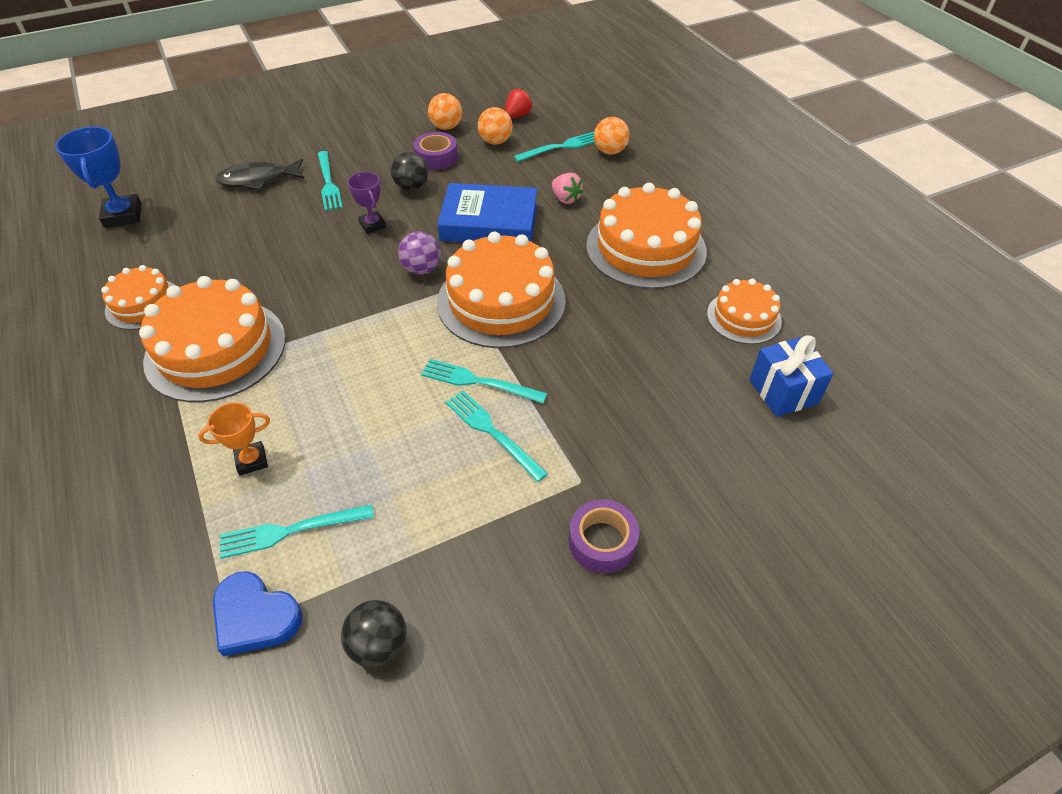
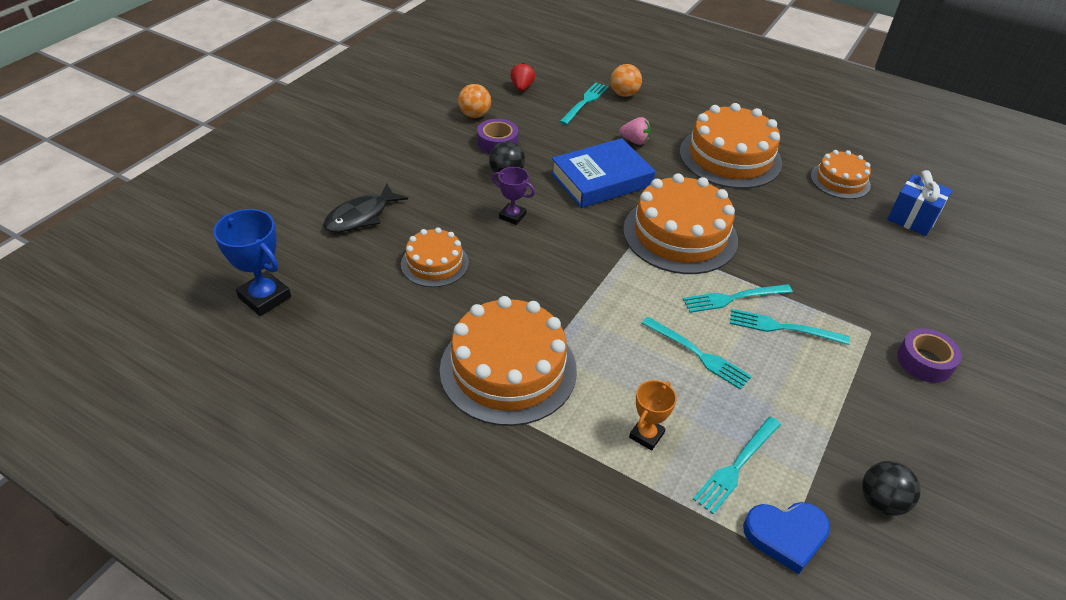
camera: 35 degrees left, 5 degrees down
orange cake [101,265,176,330] -> orange cake moved to [401,227,469,287]
turquoise fork [318,151,343,211] -> turquoise fork moved to [641,317,752,390]
purple ball [398,231,441,275] -> none
orange ball [478,107,512,144] -> none

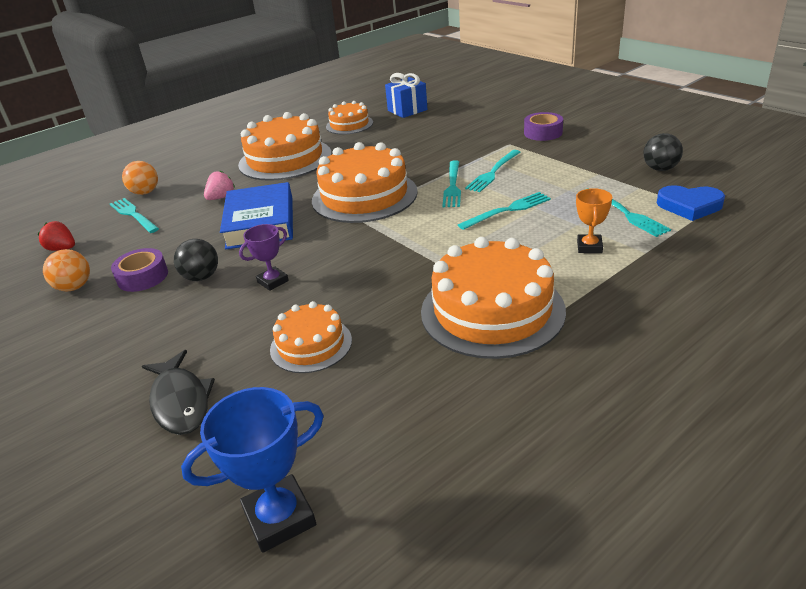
camera: 65 degrees left, 10 degrees down
orange trophy [629,380,677,451] -> orange trophy turned 45 degrees clockwise [576,188,612,253]
blue heart [743,502,830,574] -> blue heart turned 90 degrees clockwise [657,185,725,221]

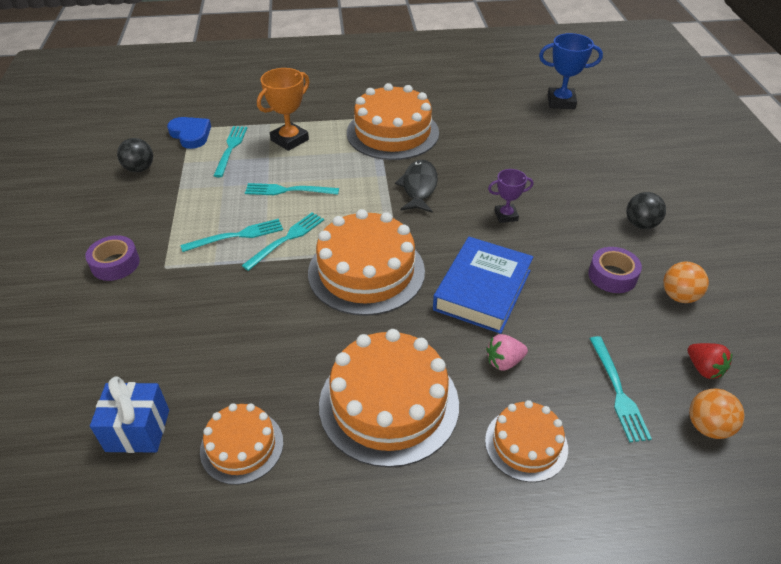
camera: 150 degrees left, 10 degrees up
orange ball [122,161,158,195] -> orange ball moved to [689,389,745,439]
black fish [142,350,215,435] -> black fish moved to [395,160,438,213]
black ball [174,239,218,281] -> black ball moved to [626,192,666,229]
orange cake [270,301,352,373] -> orange cake moved to [485,400,568,482]
orange trophy [576,188,612,253] -> orange trophy [257,68,310,151], size x1.62

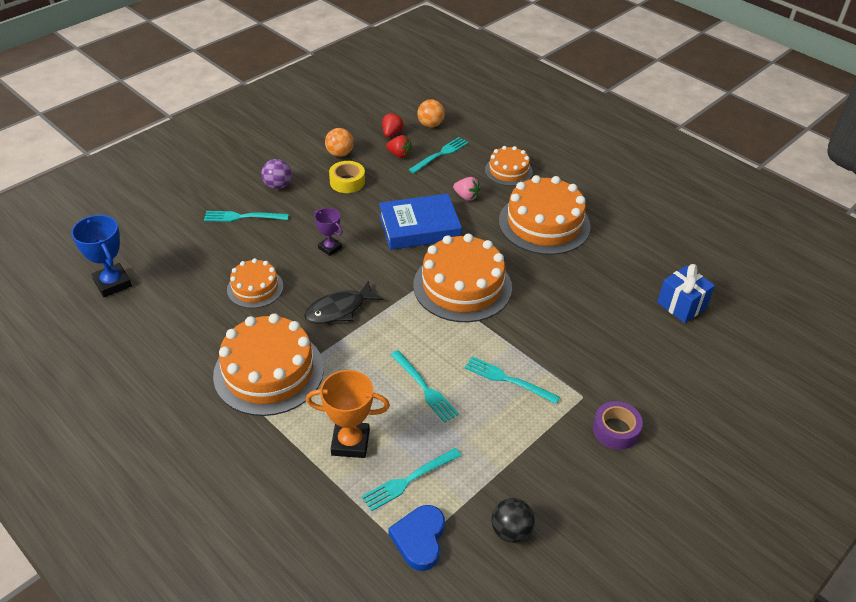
camera: 130 degrees left, 0 degrees up
orange cake [200,403,283,485] -> orange cake moved to [227,258,283,308]
turquoise fork [241,212,324,271] -> turquoise fork moved to [204,211,289,222]
purple tape [588,247,642,293] -> yellow tape [329,161,365,193]
black ball [626,192,666,229] -> purple ball [261,159,292,189]
none -> red strawberry [386,135,412,158]

